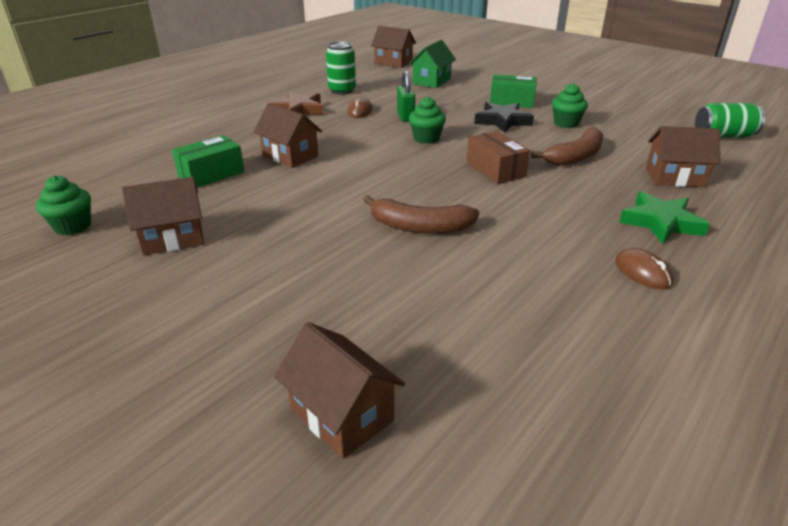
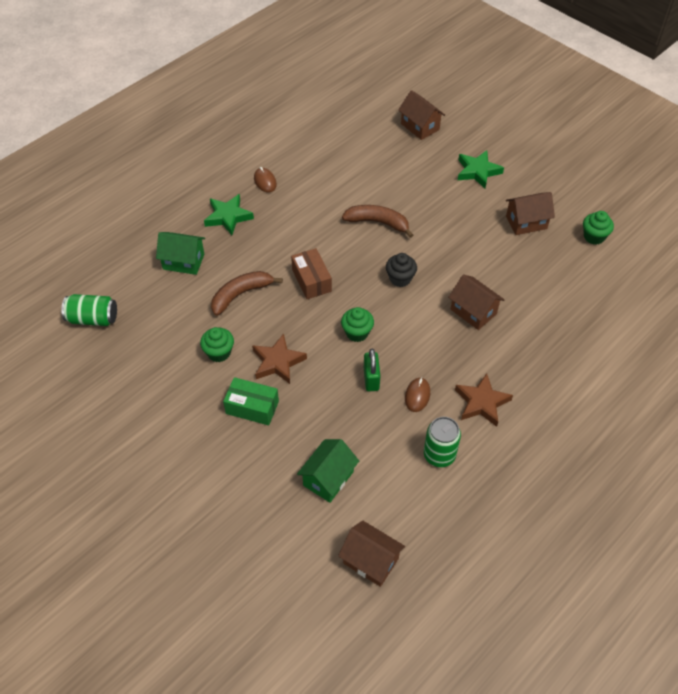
camera: 175 degrees left, 20 degrees up
green box [172,135,245,188] -> none
black star [474,102,534,133] -> brown star [252,333,307,384]
brown house [646,126,720,187] -> green house [156,232,205,275]
none -> black cupcake [386,253,417,287]
none -> green star [458,150,504,188]

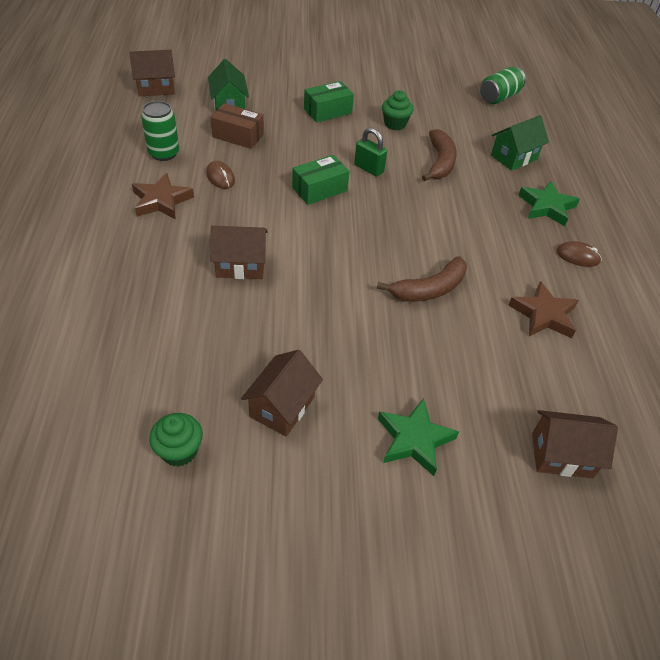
camera: 130 degrees right, 5 degrees down
brown star [252,333,307,384] -> brown star moved to [508,281,579,338]
brown box [291,248,332,299] -> brown box moved to [210,103,264,149]
green cupcake [341,307,374,342] -> green box [292,155,350,205]
green padlock [364,349,380,391] -> green padlock moved to [354,127,387,177]
black cupcake [386,253,417,287] -> none

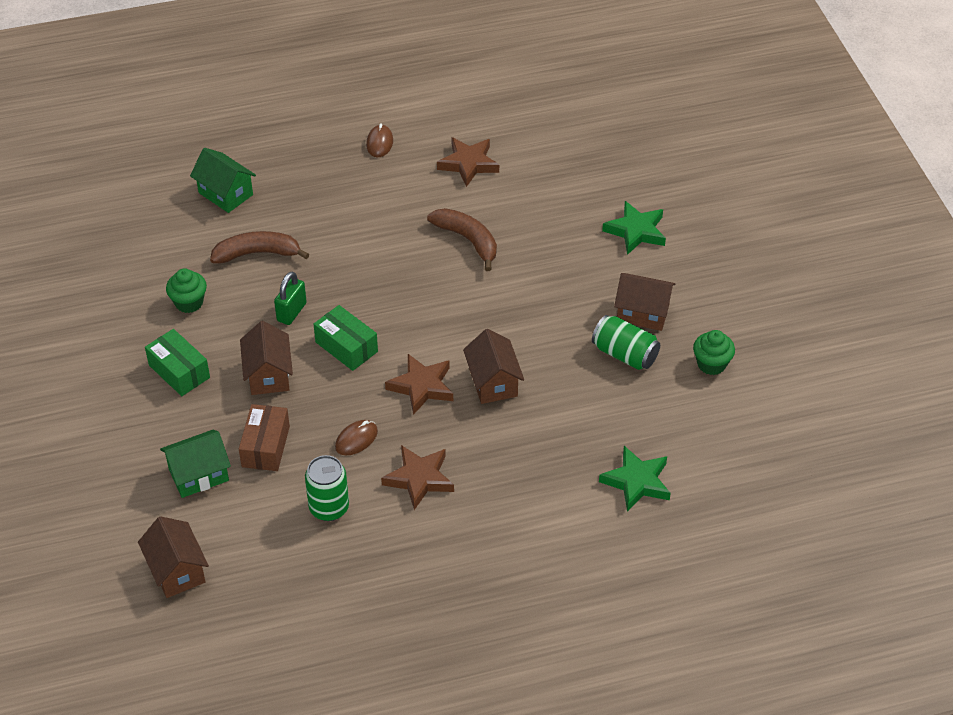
camera: 100 degrees left, 0 degrees up
green can [480,67,526,104] -> green can moved to [592,315,660,370]
green star [518,181,580,226] -> green star moved to [599,446,671,512]
brown house [532,410,618,478] -> brown house moved to [240,321,293,395]
none -> brown star [385,354,453,415]

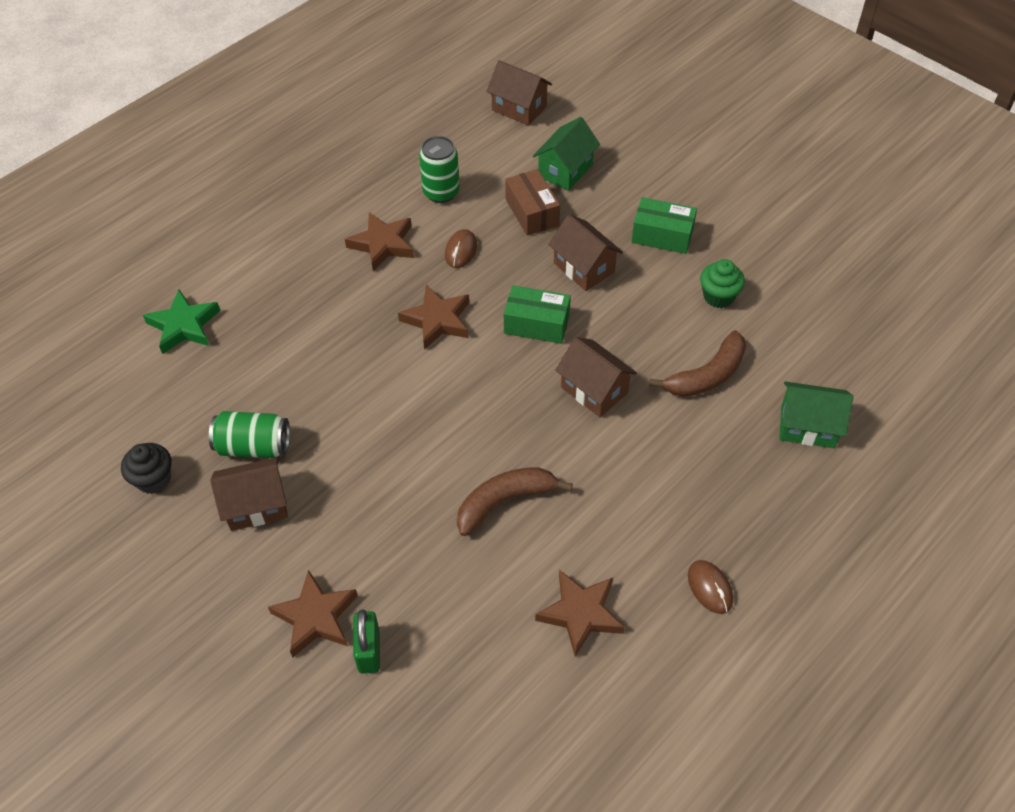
camera: 150 degrees right, 5 degrees up
green padlock [274,272,307,325] -> green padlock moved to [353,609,380,674]
brown banana [427,208,497,271] -> brown banana turned 135 degrees clockwise [457,467,573,536]
brown house [463,329,524,404] -> brown house moved to [555,337,637,417]
green star [602,201,666,255] -> brown star [268,570,358,658]
green cupcake [693,330,735,375] -> black cupcake [121,443,171,494]

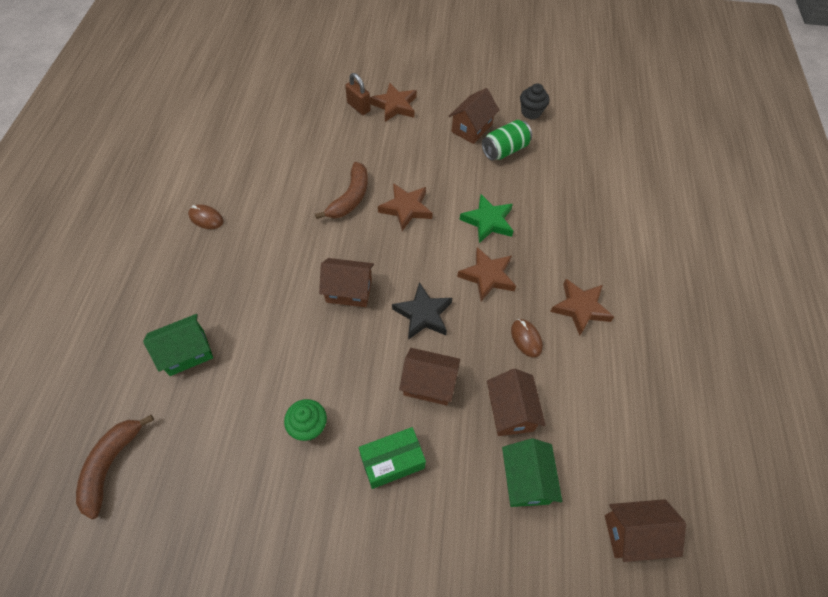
camera: 140 degrees right, 5 degrees up
green star [143,290,220,354] -> green star moved to [459,194,513,243]
green padlock [353,609,380,674] -> brown padlock [345,73,371,115]
green can [419,136,460,203] -> none
green box [504,285,571,344] -> black star [392,282,452,340]
brown box [505,169,560,236] -> brown house [487,369,546,436]
brown star [535,570,625,657] -> brown star moved to [378,183,433,231]
brown banana [649,330,746,397] -> brown banana moved to [76,415,154,519]

